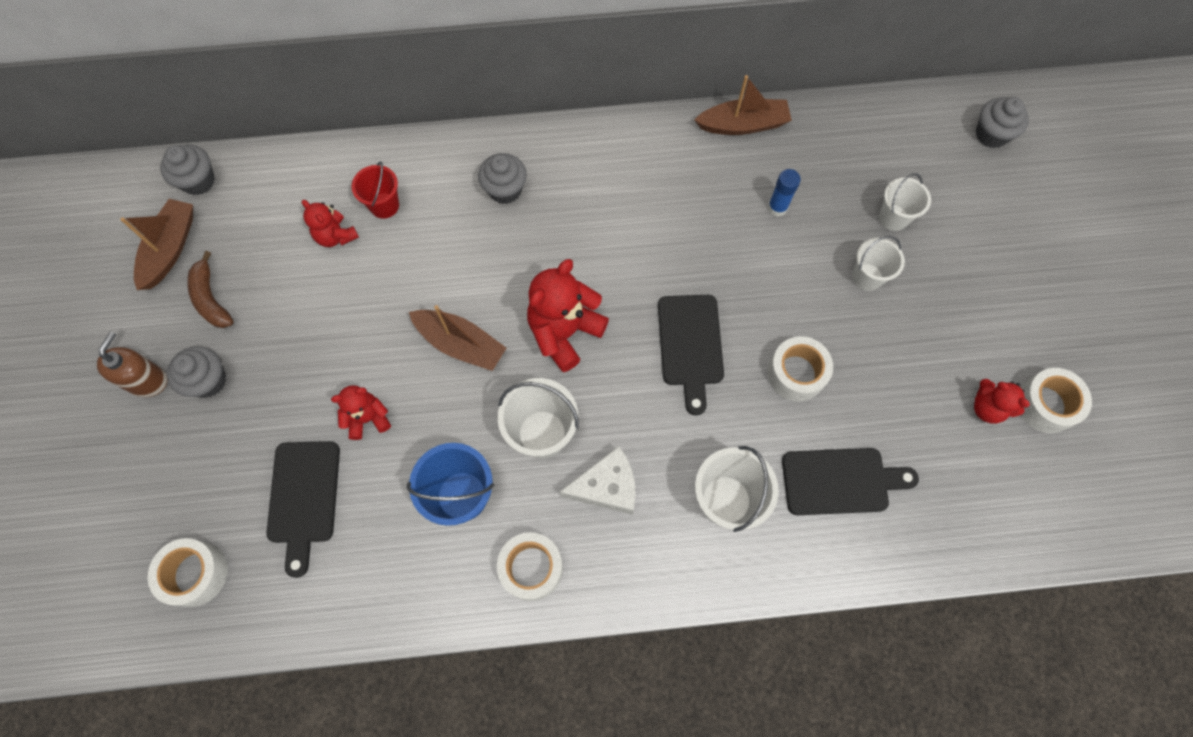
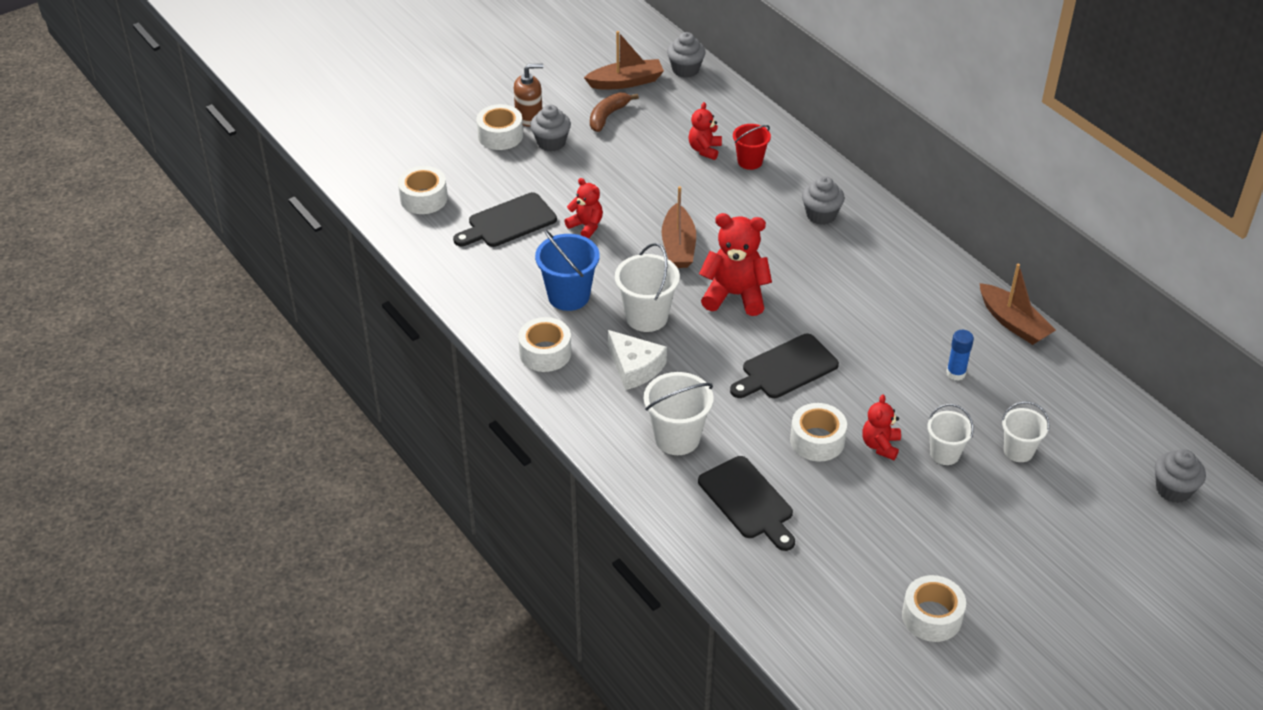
camera: 60 degrees right, 25 degrees down
red teddy bear [974,379,1030,424] -> red teddy bear moved to [862,394,901,460]
none -> white tape [477,104,523,150]

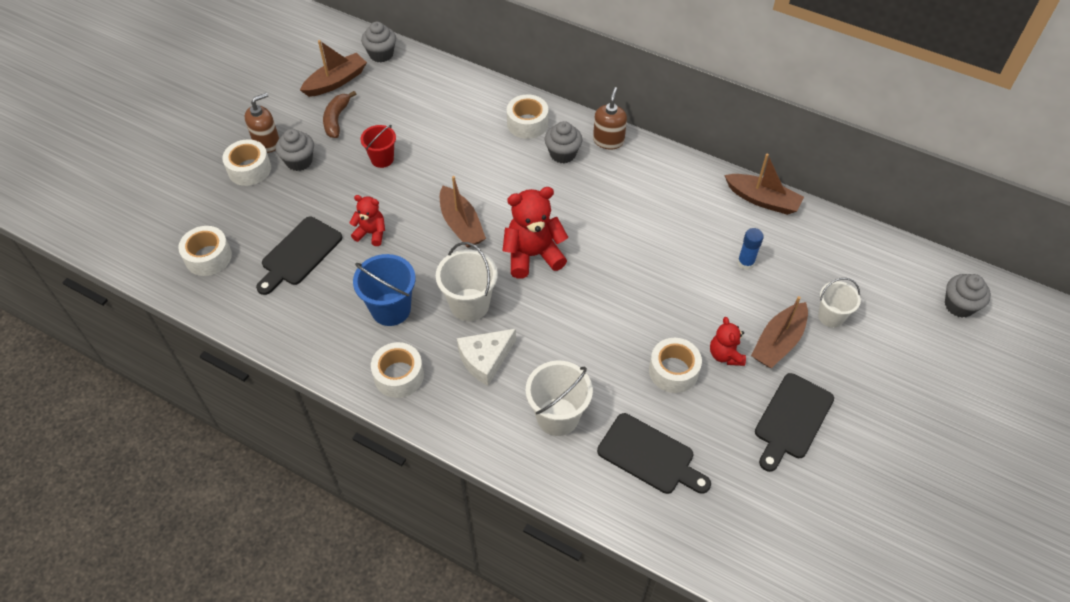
camera: 25 degrees left, 10 degrees up
white cheese [608,330,667,390] -> white cheese turned 120 degrees clockwise [457,329,516,386]
red teddy bear [688,102,722,160] -> none
black cutting board [730,334,839,398] -> black cutting board moved to [755,373,834,472]
red bucket [733,124,771,170] -> red bucket moved to [360,125,396,168]
white tape [902,575,966,642] -> white tape moved to [507,95,548,139]
white bucket [927,404,974,465] -> brown boat [751,296,808,368]
none -> brown soap dispenser [593,87,627,149]

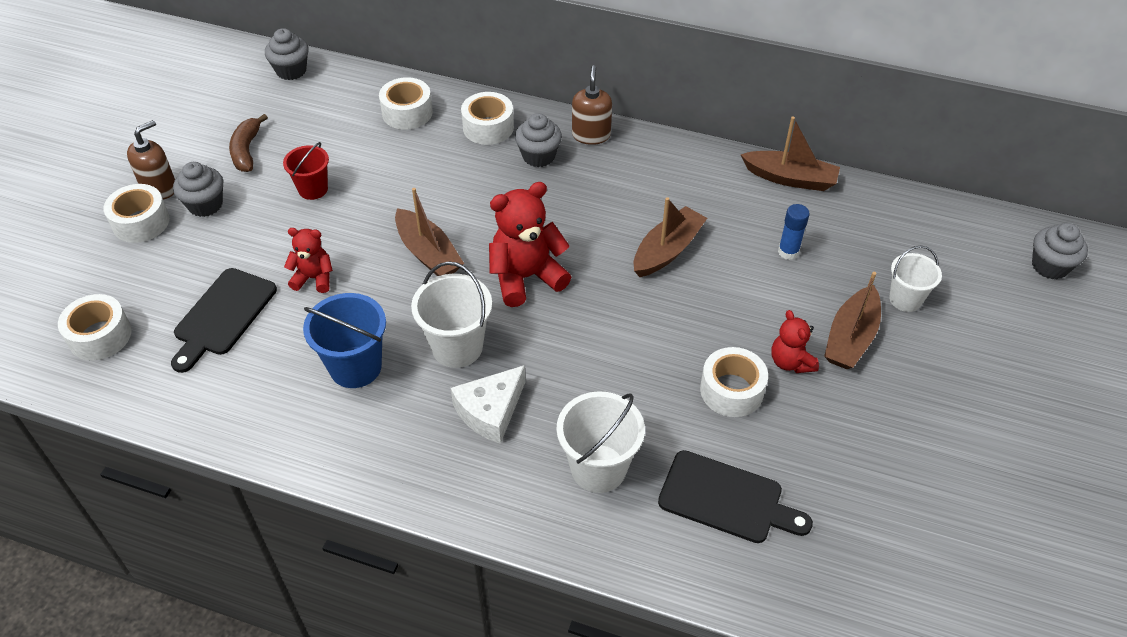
camera: 10 degrees left, 5 degrees down
brown boat [300,40,367,97] -> brown boat moved to [634,197,707,277]
white tape [371,342,424,398] -> white tape moved to [379,77,433,130]
black cutting board [755,373,834,472] -> none

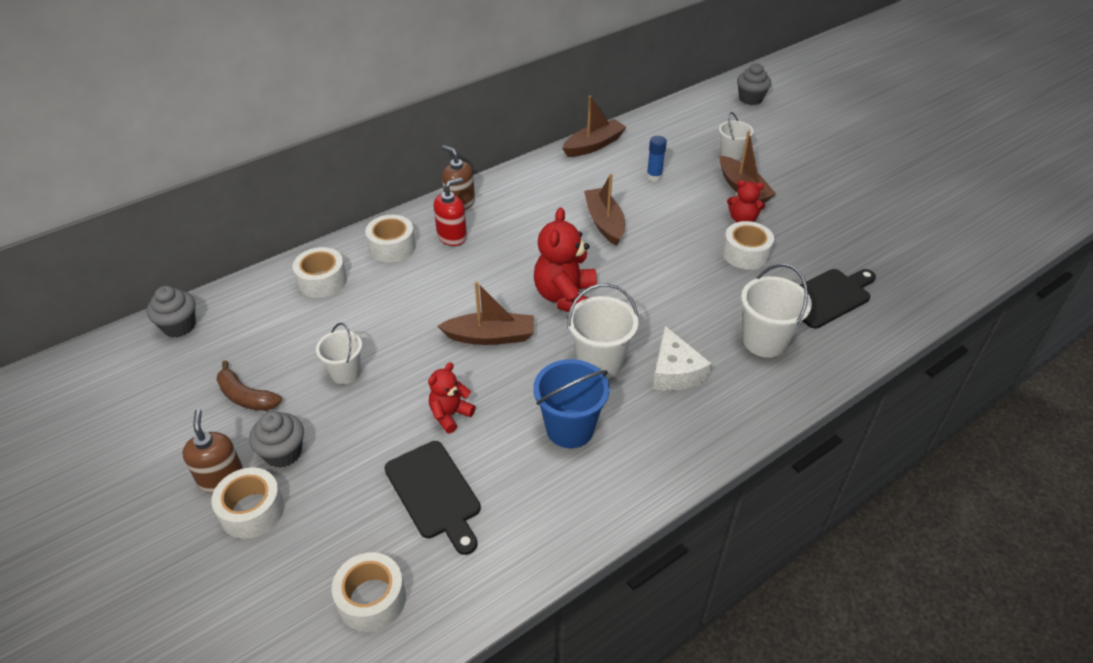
camera: 55 degrees left, 5 degrees down
red bucket [283,142,329,200] -> white bucket [316,323,362,384]
grey cupcake [515,113,562,167] -> red soap dispenser [433,178,467,246]

